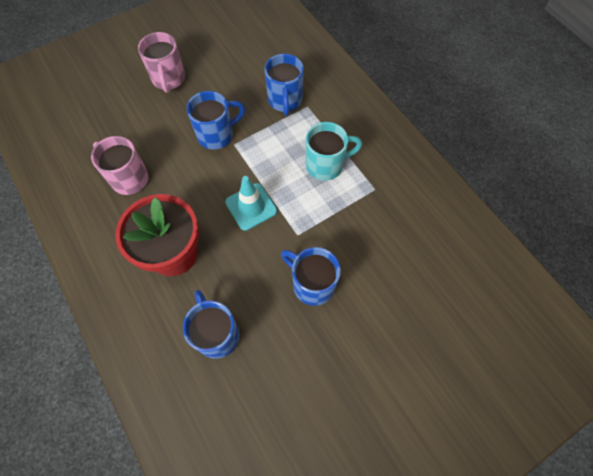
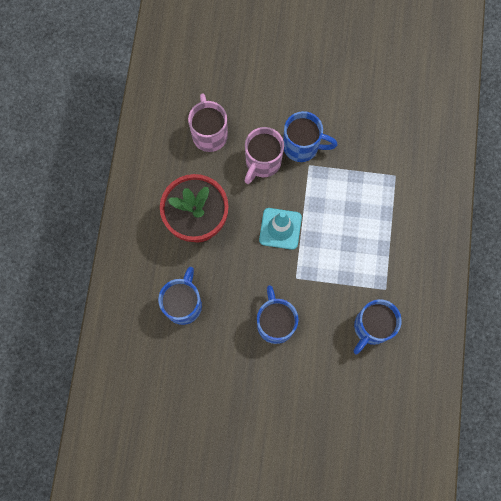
camera: 40 degrees right, 10 degrees up
pink mug [138,32,185,93] -> pink mug moved to [245,127,284,184]
blue mug [264,54,304,116] -> blue mug moved to [354,299,402,354]
turquoise mug [306,122,362,181] -> none

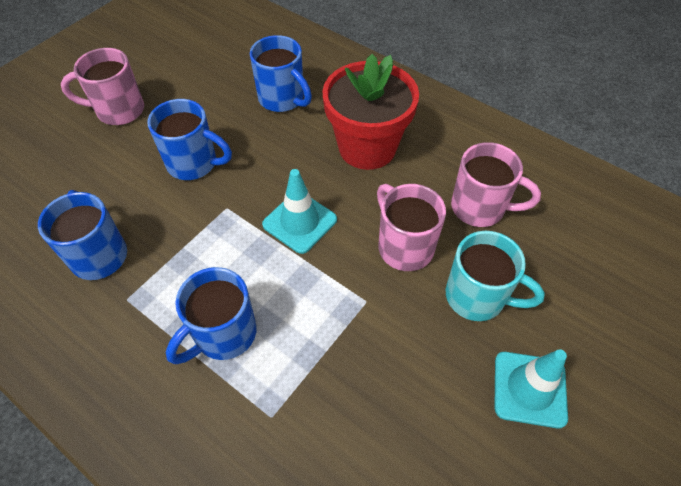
camera: 120 degrees right, 20 degrees down
blue mug [283,111,338,162] -> blue mug moved to [166,267,257,364]
none -> pink mug [61,48,144,125]
none -> turquoise mug [446,231,545,321]
none -> turquoise traffic cone [495,349,568,428]

